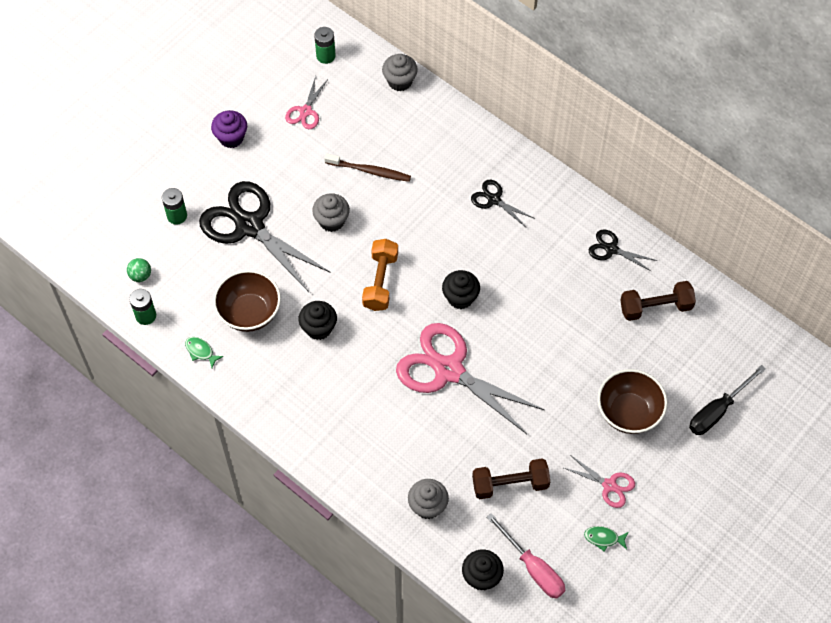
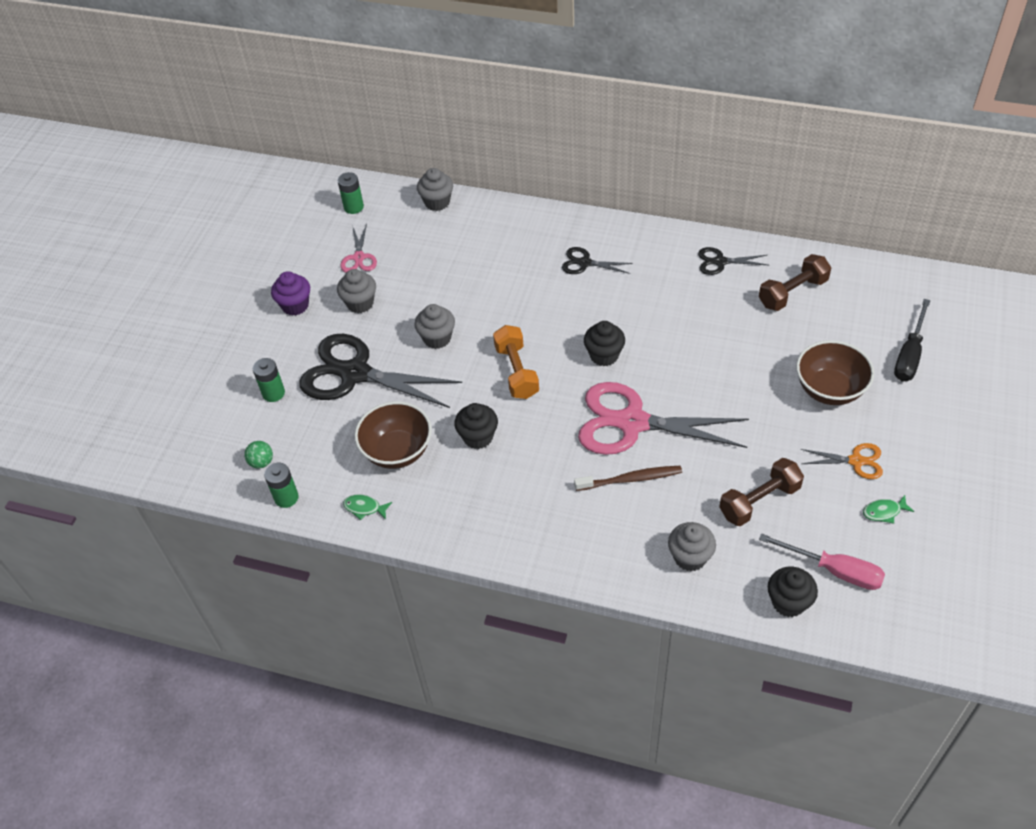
camera: 20 degrees left, 10 degrees down
brown toothbrush [324,153,411,182] -> brown toothbrush moved to [574,466,682,491]
pink scissors [564,456,635,508] -> orange scissors [800,443,883,479]
none -> grey cupcake [337,269,376,313]

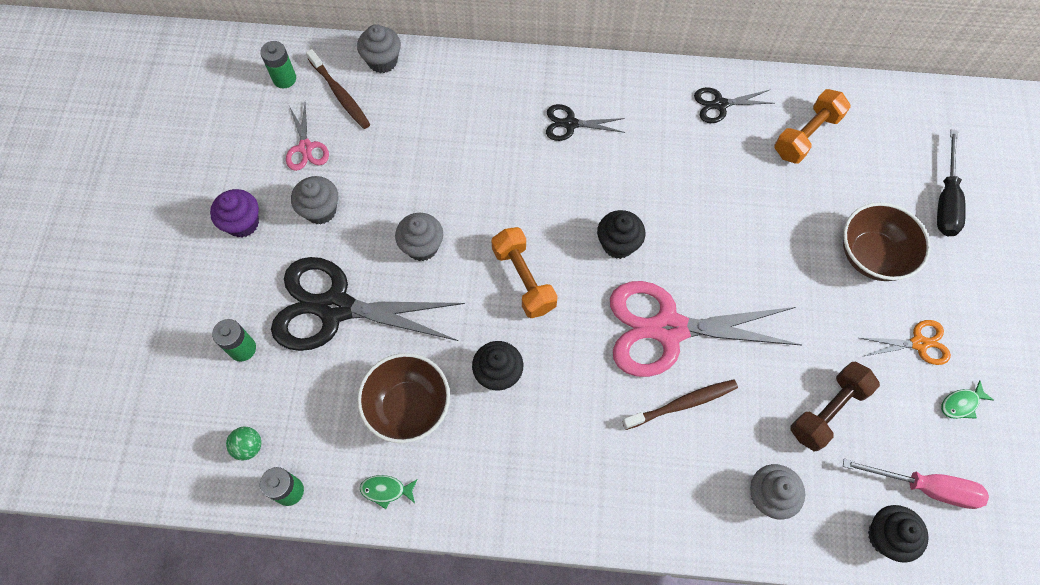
camera: 15 degrees left, 15 degrees up
brown dumbbell [759,254,831,311] -> orange dumbbell [774,89,851,164]
none -> brown toothbrush [306,49,370,129]

